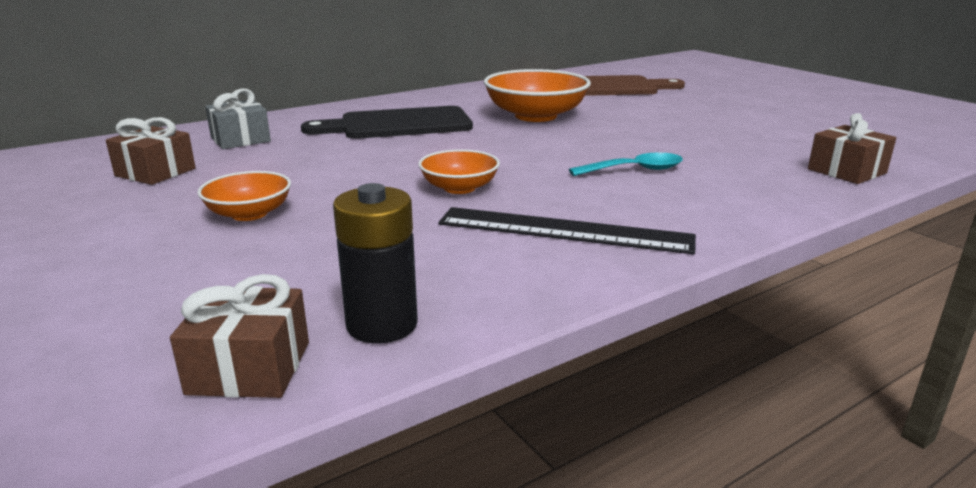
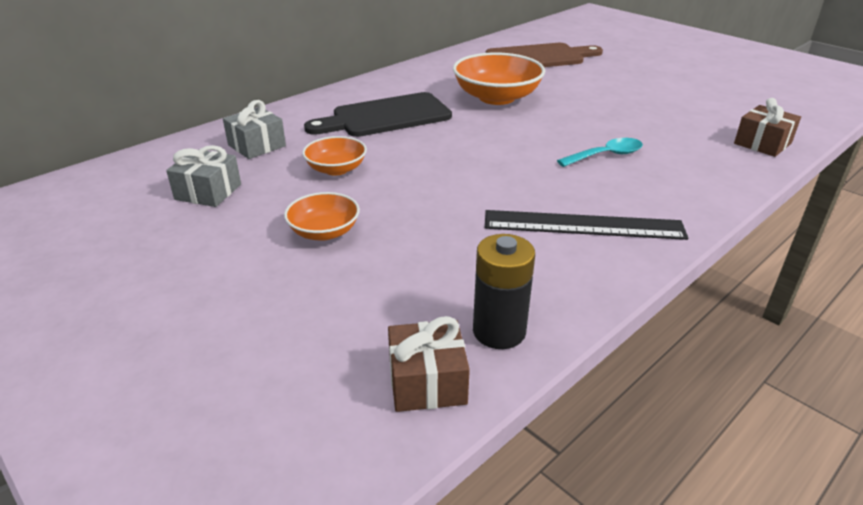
camera: 10 degrees left, 10 degrees up
brown gift [106,117,196,185] -> grey gift [166,145,241,207]
orange bowl [418,149,500,194] -> orange bowl moved to [302,136,367,176]

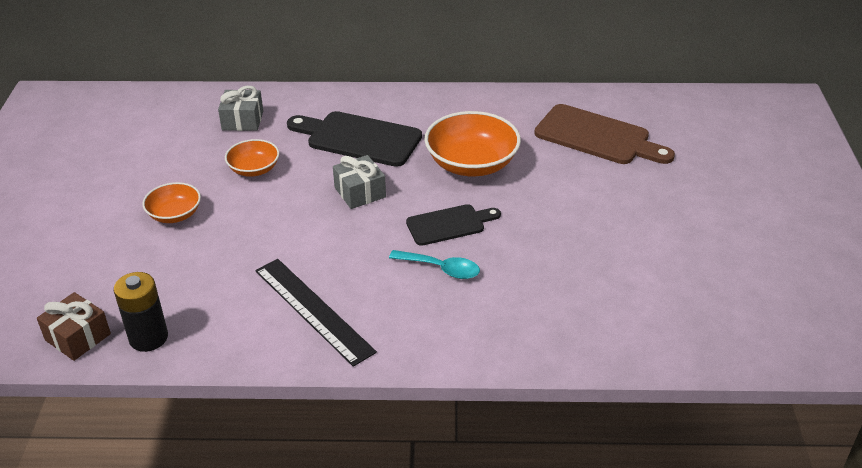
camera: 45 degrees right, 5 degrees up
grey gift [166,145,241,207] -> grey gift moved to [333,155,386,209]
brown gift [734,98,801,157] -> none
none -> black cutting board [406,204,501,246]

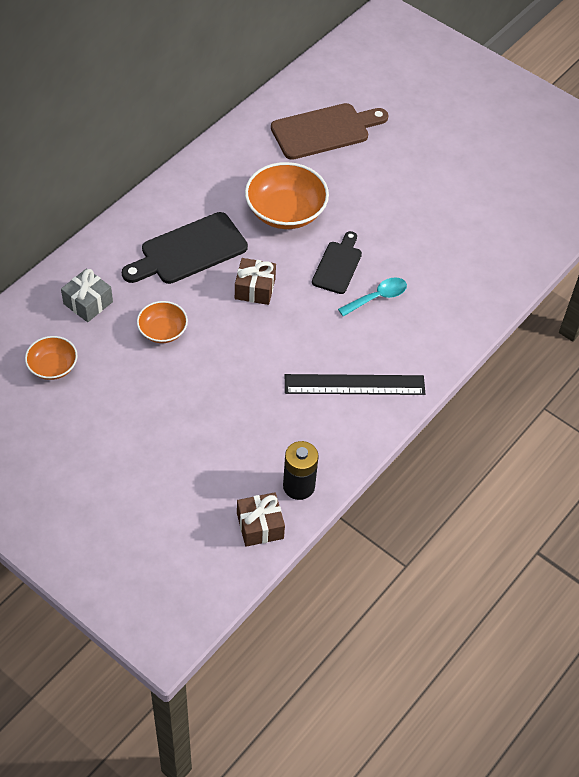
camera: 55 degrees left, 15 degrees up
orange bowl [142,182,201,223] -> orange bowl moved to [25,336,77,380]
grey gift [333,155,386,209] -> brown gift [235,258,276,305]

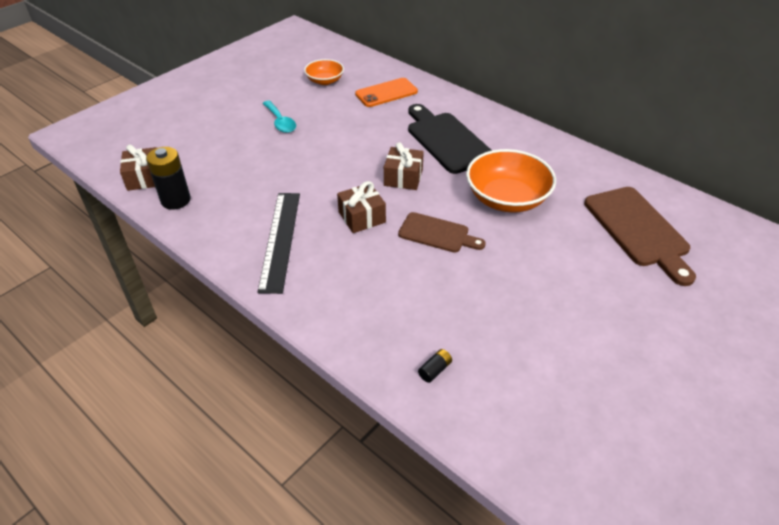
camera: 95 degrees right, 10 degrees down
grey gift [61,268,113,322] -> orange phone [355,78,418,107]
orange bowl [137,301,188,343] -> none
black cutting board [312,231,362,294] -> brown cutting board [398,212,486,253]
turquoise spoon [338,277,407,317] -> turquoise spoon moved to [262,101,296,133]
none -> brown gift [337,181,386,233]
none -> black battery [418,349,452,383]

